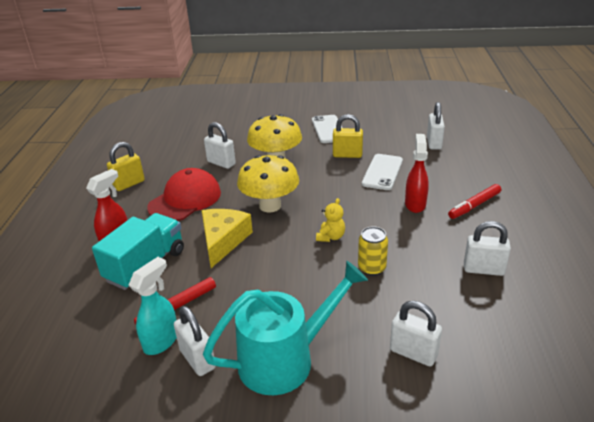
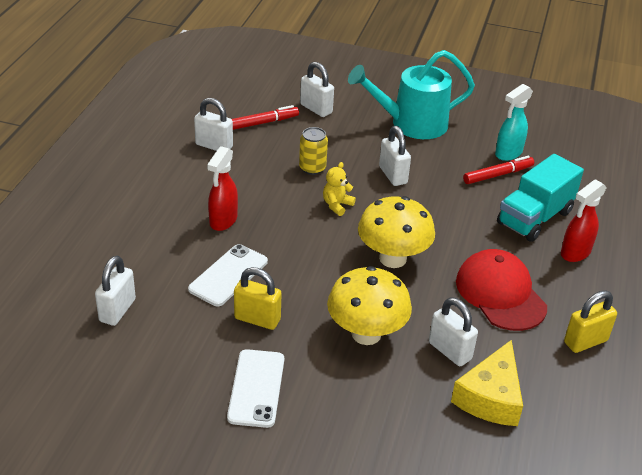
camera: 170 degrees left, 5 degrees up
red cap [147,168,221,221] -> red cap turned 105 degrees clockwise [456,249,547,331]
white padlock [174,306,216,376] -> white padlock moved to [379,126,411,186]
yellow cheese [202,209,253,268] -> yellow cheese moved to [451,340,523,426]
red marker [448,184,501,219] -> red marker moved to [232,105,299,130]

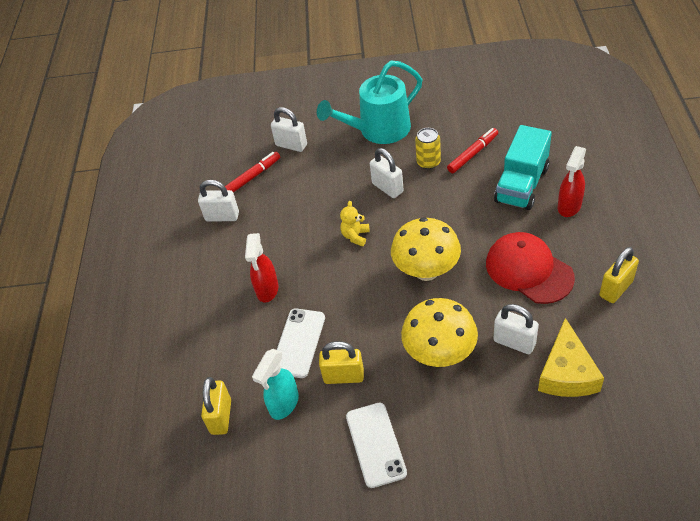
camera: 10 degrees left, 10 degrees up
white padlock [95,256,136,326] -> yellow padlock [201,377,231,435]
yellow can [299,127,328,175] -> yellow can moved to [415,128,441,169]
turquoise spray bottle [495,84,533,161] -> turquoise spray bottle moved to [252,349,299,420]

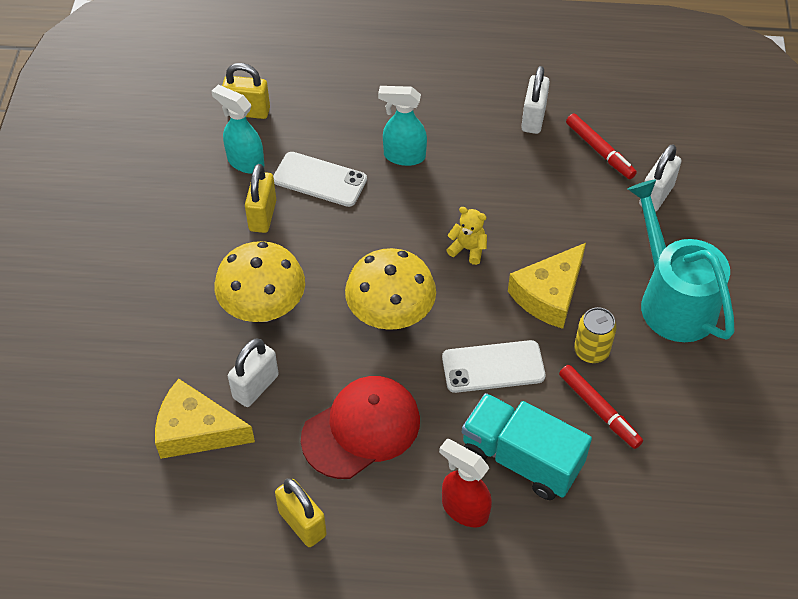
camera: 90 degrees right, 5 degrees up
red spray bottle [245,233,278,303] -> turquoise spray bottle [378,86,427,166]
white phone [346,403,407,488] -> white phone moved to [442,340,546,393]
white padlock [370,148,404,198] -> yellow cheese [508,243,586,329]

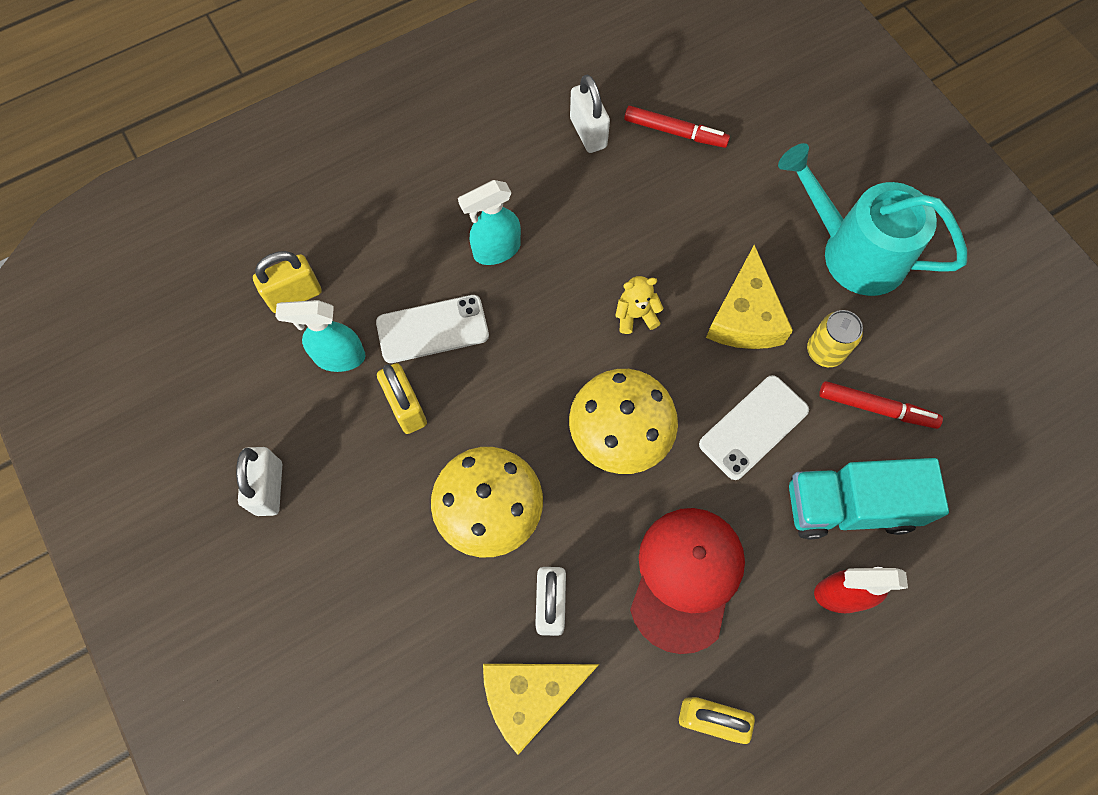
camera: 35 degrees left, 15 degrees up
white padlock [639,144,681,212] -> white padlock moved to [236,447,282,516]

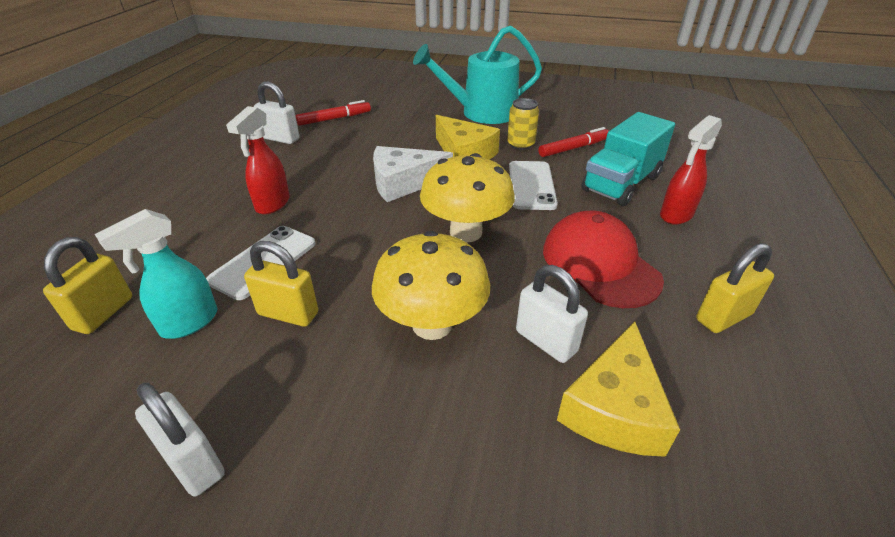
camera: 45 degrees left, 30 degrees down
turquoise spray bottle [458,180,521,265] -> red spray bottle [226,106,290,215]
yellow teddy bear [615,276,664,334] -> white cheese [373,146,453,202]

